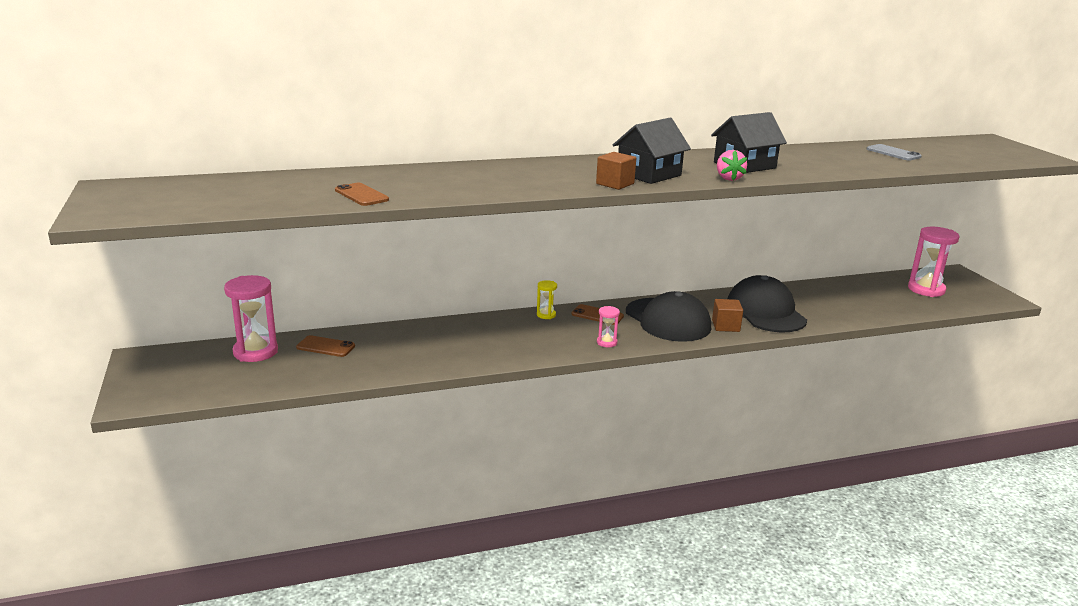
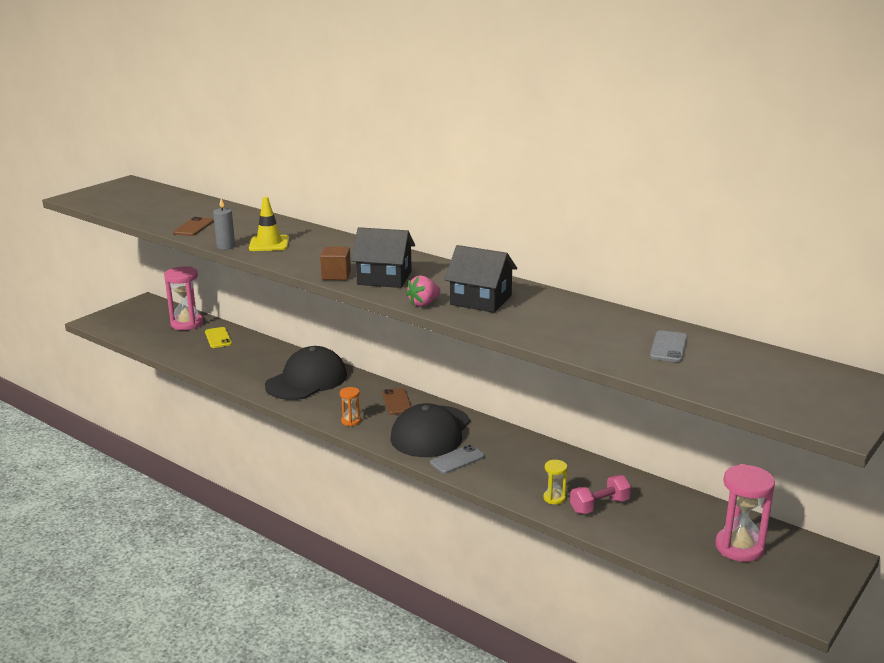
camera: 55 degrees right, 0 degrees up
brown phone [296,335,355,357] -> yellow phone [205,327,232,348]
yellow hourglass [537,280,557,319] -> yellow hourglass moved to [543,460,567,504]
pink hourglass [597,306,620,347] -> orange hourglass [340,387,361,426]
brown cube [712,299,743,332] -> grey phone [430,445,485,474]
black cap [727,275,807,332] -> black cap moved to [265,346,347,400]
none -> grey candle [213,198,235,250]
none -> yellow traffic cone [249,197,289,251]
none -> pink dumbbell [570,475,631,514]

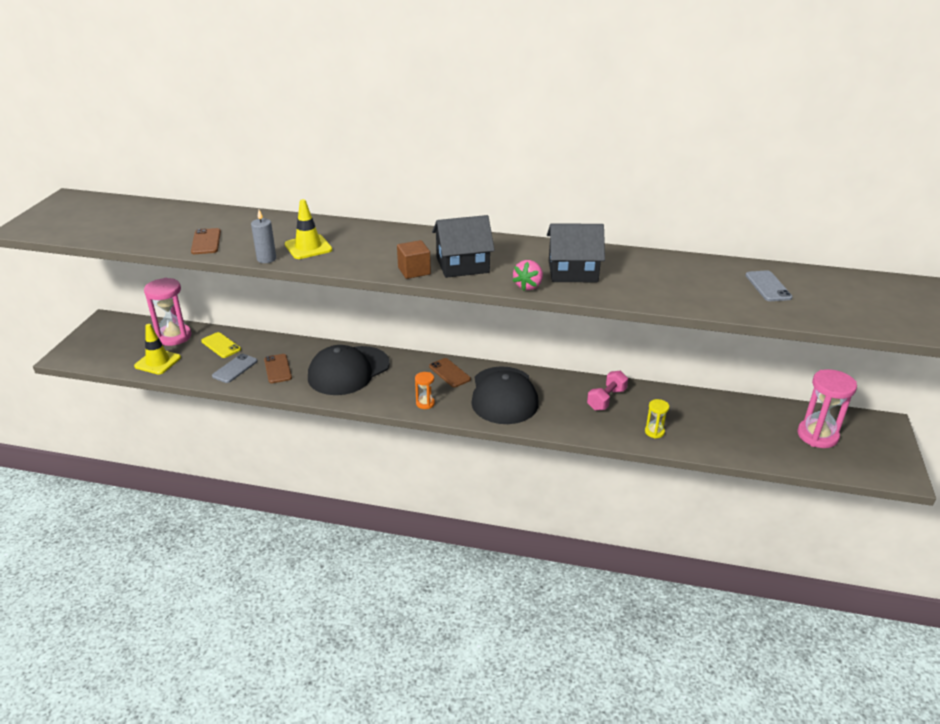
camera: 25 degrees left, 10 degrees up
black cap [265,346,347,400] -> black cap turned 150 degrees counterclockwise [308,345,390,395]
grey phone [430,445,485,474] -> grey phone moved to [212,353,257,383]
pink dumbbell [570,475,631,514] -> pink dumbbell moved to [587,371,628,411]
none -> yellow traffic cone [134,324,181,375]
none -> brown phone [264,354,292,383]

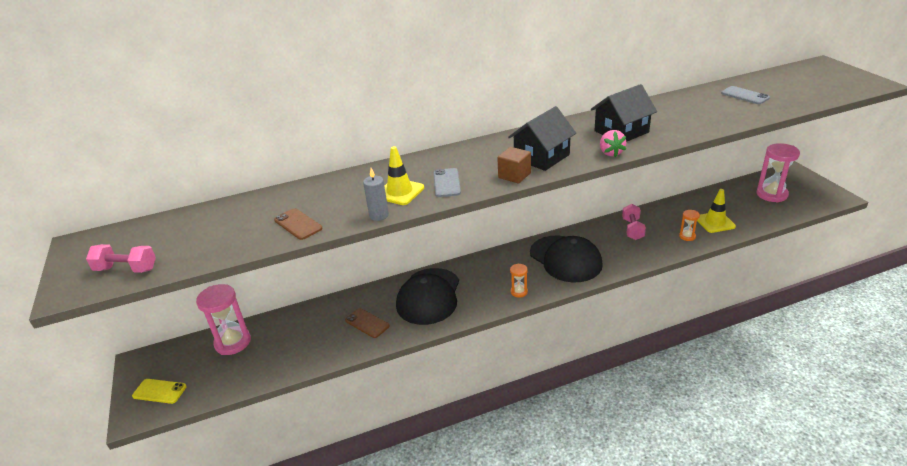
camera: 30 degrees left, 0 degrees up
yellow traffic cone [134,324,181,375] -> yellow traffic cone moved to [697,189,736,233]
yellow phone [201,332,241,358] -> yellow phone moved to [132,379,187,404]
grey phone [212,353,257,383] -> grey phone moved to [434,168,461,197]
brown phone [429,358,471,387] -> none
yellow hourglass [645,399,669,438] -> orange hourglass [679,210,700,241]
none -> pink dumbbell [86,244,156,273]

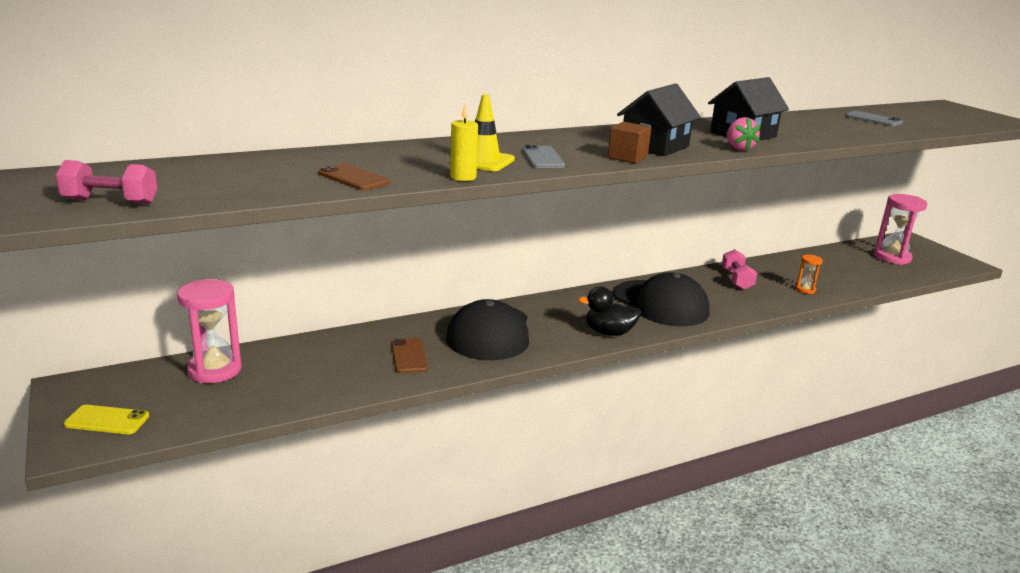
camera: 10 degrees left, 10 degrees down
brown phone [345,308,390,338] -> brown phone turned 45 degrees clockwise [391,338,428,373]
grey candle [363,168,389,221] -> yellow candle [450,103,478,181]
orange hourglass [510,263,528,298] -> black duck [577,287,641,336]
yellow traffic cone [697,189,736,233] -> none

